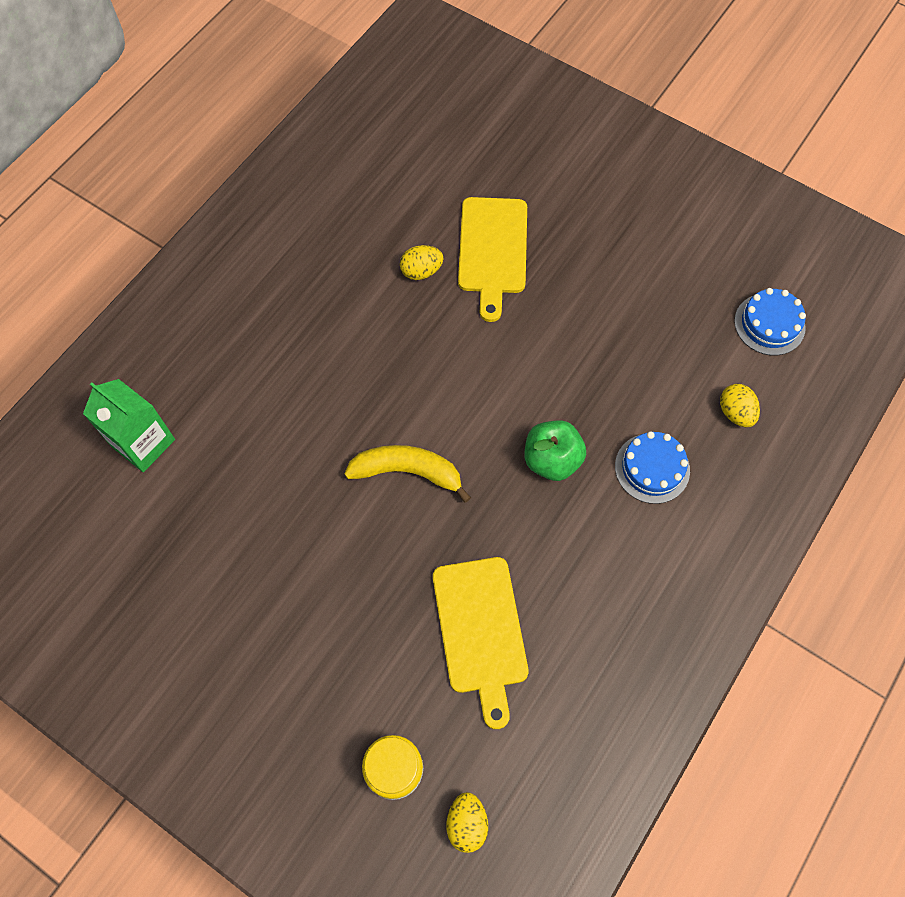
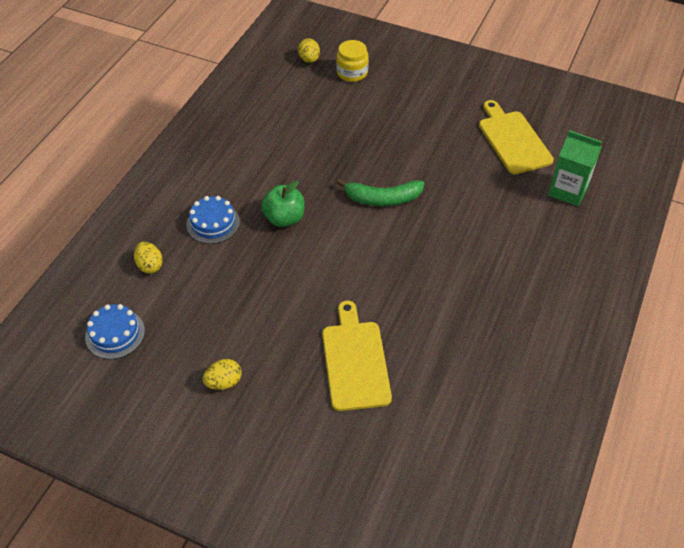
camera: 170 degrees right, 15 degrees down
yellow banana [344,445,471,503] -> green banana [336,179,424,206]
yellow egg [400,245,443,280] -> yellow egg moved to [203,359,242,390]
yellow cutting board [433,557,529,729] -> yellow cutting board moved to [479,100,554,174]

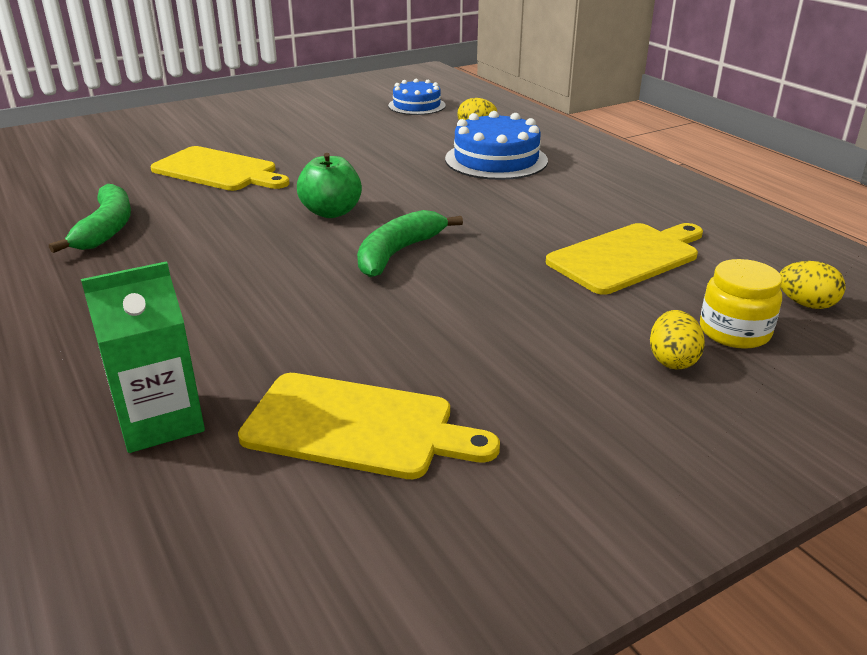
camera: 125 degrees right, 20 degrees down
blue cake [186,196,240,244] -> blue cake [445,111,548,180], size x1.51
yellow egg [203,359,242,390] -> yellow egg moved to [650,310,705,369]
green apple [261,180,304,227] -> green apple moved to [297,153,362,218]
none -> green banana [49,184,131,253]
none -> yellow cutting board [546,223,703,295]

